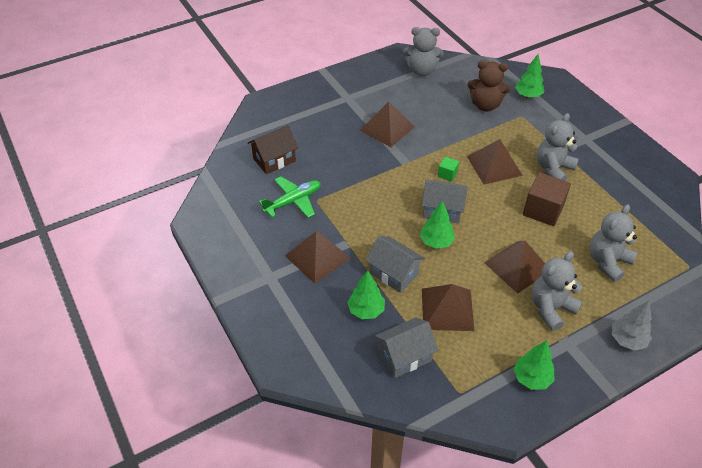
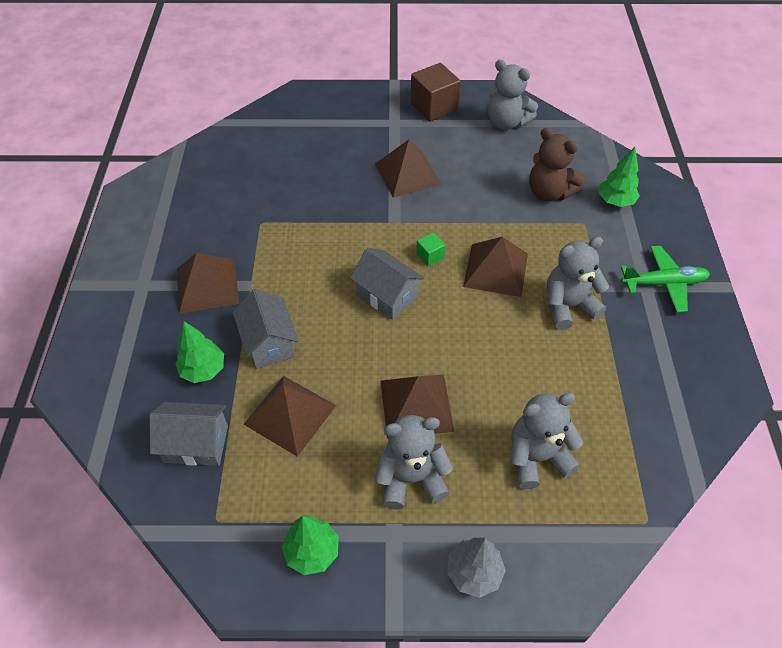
camera: 30 degrees right, 5 degrees up
brown house [248,125,298,174] -> none
green plane [259,177,321,218] -> green plane moved to [621,246,710,312]
green tree [420,201,455,249] -> none
brown cube [523,173,571,226] -> brown cube moved to [411,63,461,122]

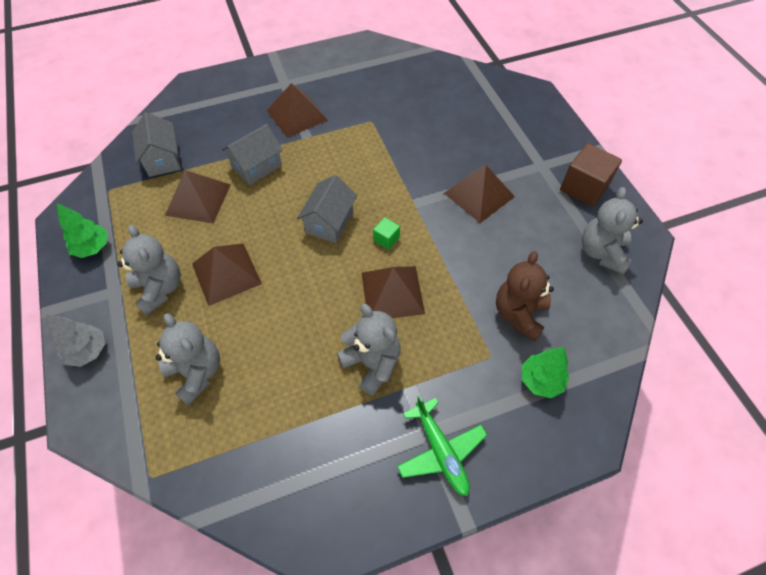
camera: 70 degrees right, 5 degrees up
green tree [175,321,224,383] -> none

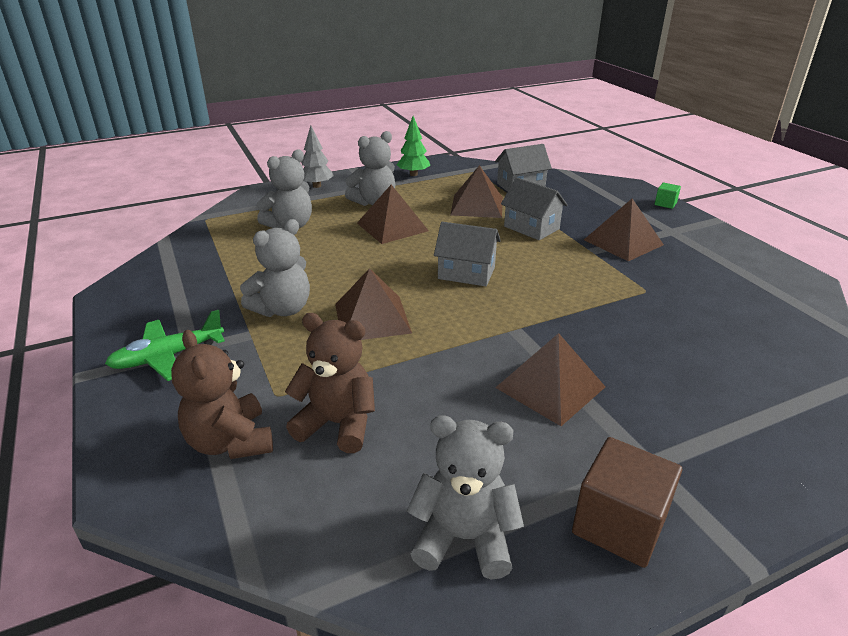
camera: 85 degrees right, 25 degrees down
green cube [373,217,400,250] -> green cube moved to [655,182,681,209]
green tree [522,347,569,398] -> brown teddy bear [171,330,273,459]

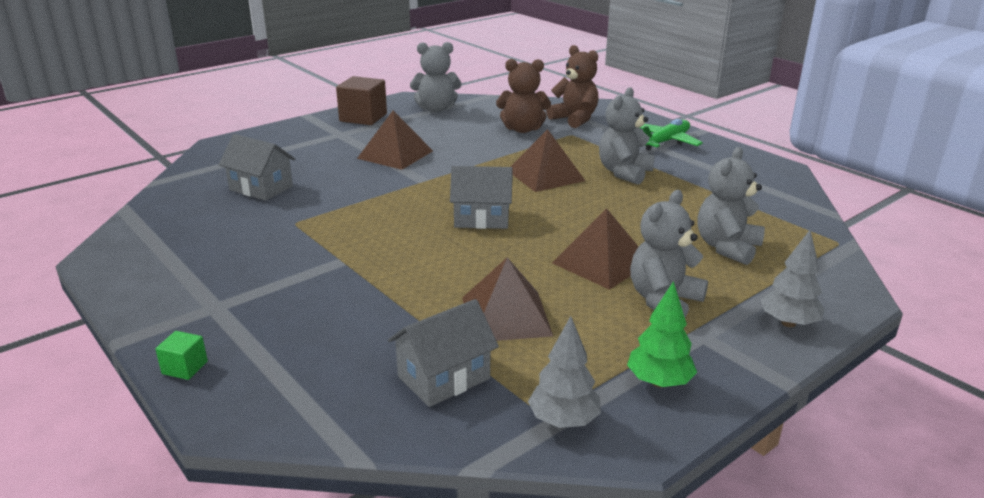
camera: 165 degrees right, 5 degrees down
grey house [501,177,568,240] -> grey house moved to [219,134,295,201]
brown pyramid [584,198,664,261] -> none
none -> grey tree [528,316,601,428]

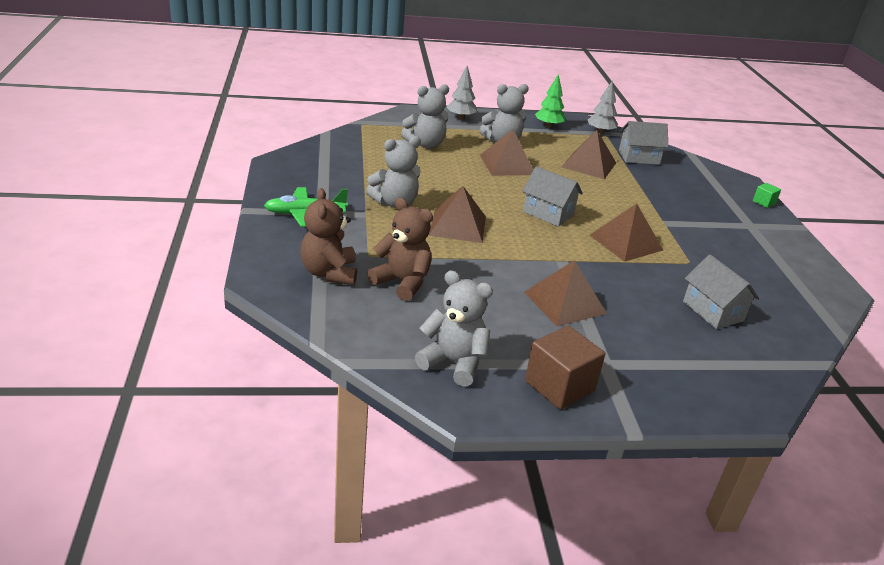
camera: 150 degrees left, 5 degrees up
none -> brown pyramid [589,203,663,262]

